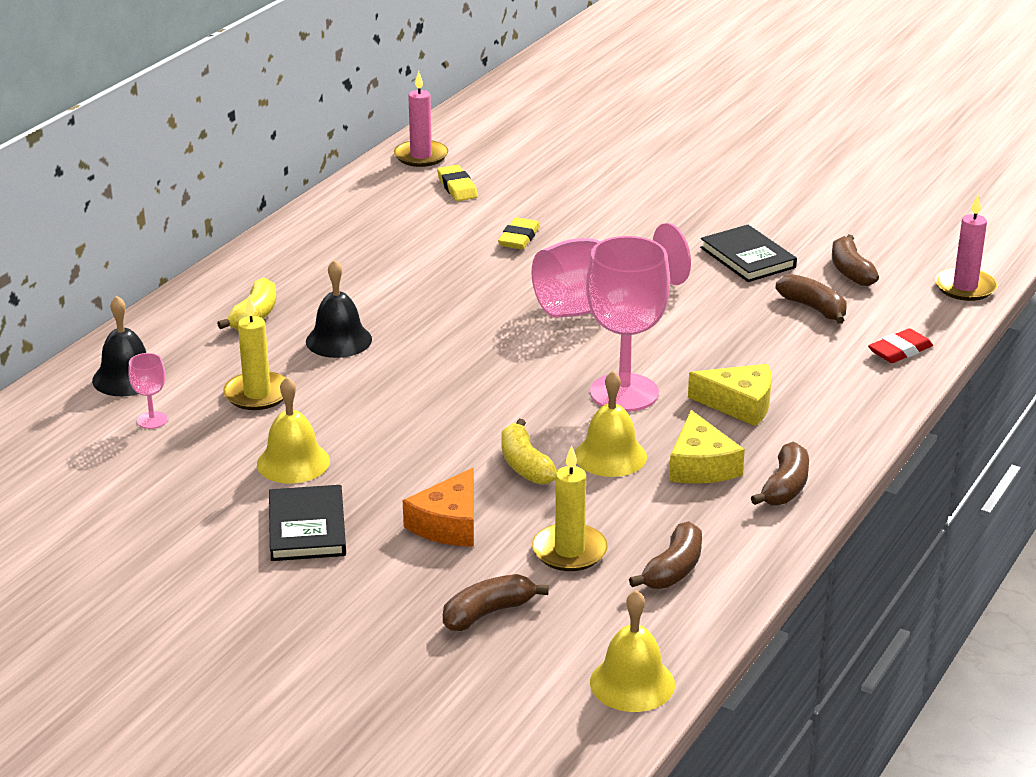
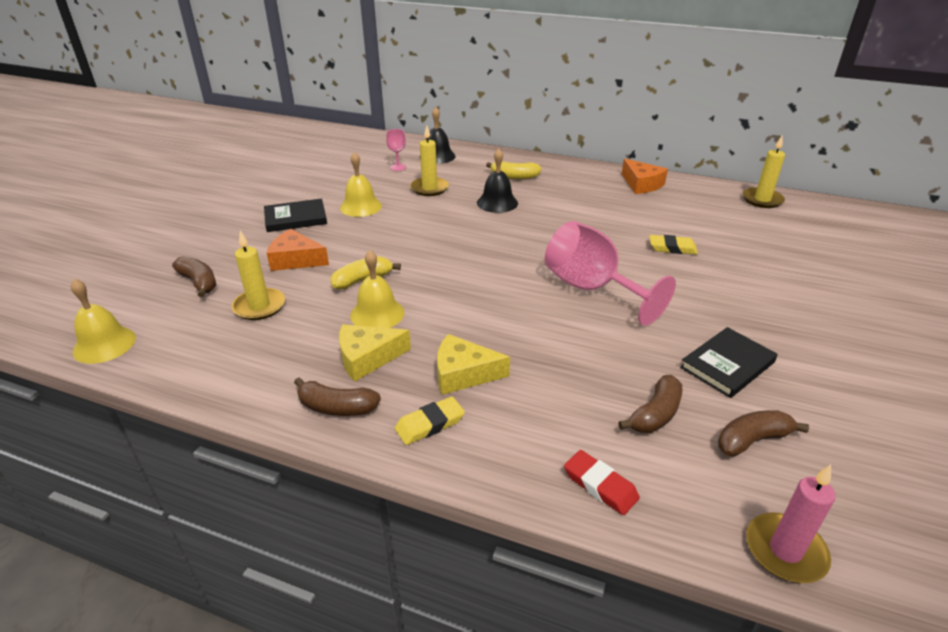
camera: 80 degrees right, 5 degrees up
pink candle [394,71,448,167] -> yellow candle [742,136,785,208]
yellow eraser [437,165,478,201] -> yellow eraser moved to [395,396,465,445]
pink goblet [586,236,670,412] -> none
brown banana [629,521,702,589] -> none
yellow cheese [688,364,772,426] -> yellow cheese turned 90 degrees clockwise [437,334,510,395]
none -> orange cheese [622,159,668,194]

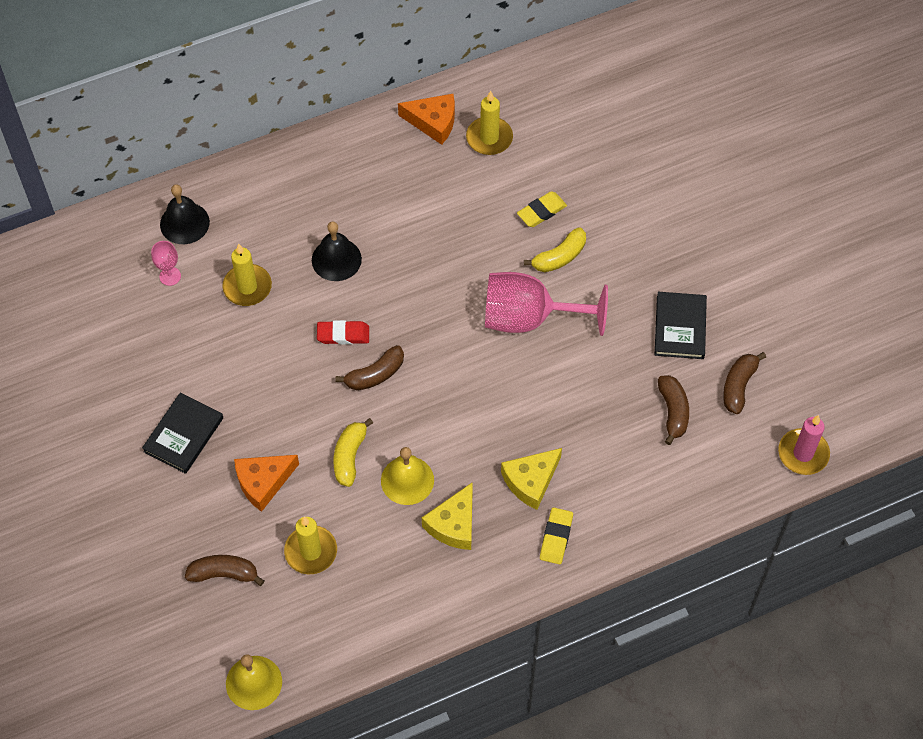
camera: 45 degrees left, 25 degrees up
brown banana [294,378,381,416] -> brown banana moved to [335,345,404,390]
yellow bell [340,152,382,217] -> none
yellow banana [486,161,541,179] -> yellow banana moved to [524,227,586,272]
red eraser [564,450,640,515] -> red eraser moved to [317,320,369,345]
yellow candle [742,136,785,208] -> yellow candle moved to [466,91,513,155]

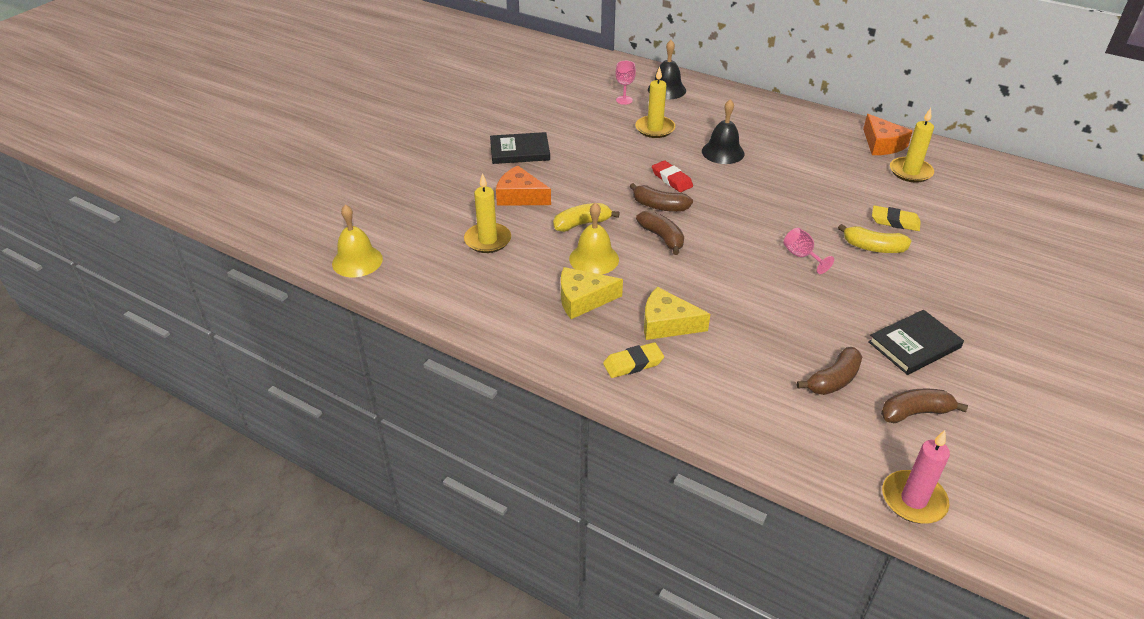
camera: 55 degrees right, 20 degrees down
brown banana [185,555,264,586] -> brown banana moved to [636,210,684,255]
pink goblet [485,272,608,336] -> pink goblet [783,228,834,274], size x0.43

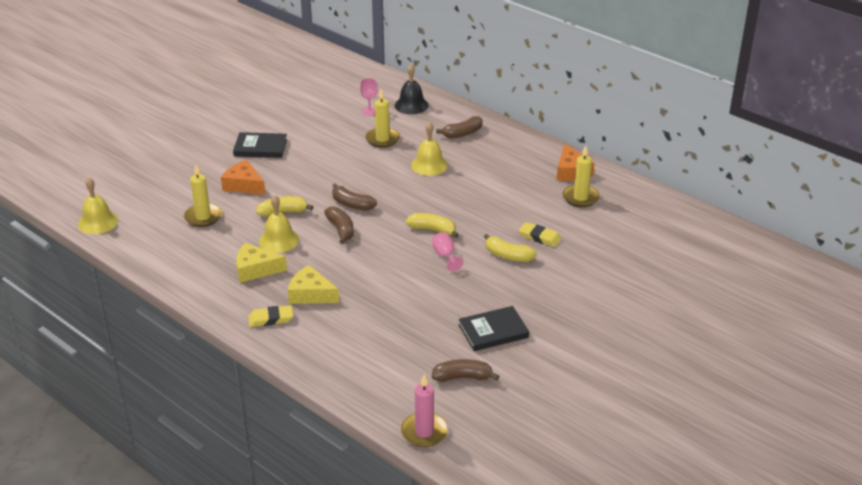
camera: 10 degrees right, 5 degrees down
red eraser [652,160,693,192] -> none
black bell [702,99,745,164] -> yellow bell [411,122,448,176]
brown banana [797,347,862,395] -> brown banana moved to [436,116,483,138]
none -> yellow banana [406,213,459,238]

